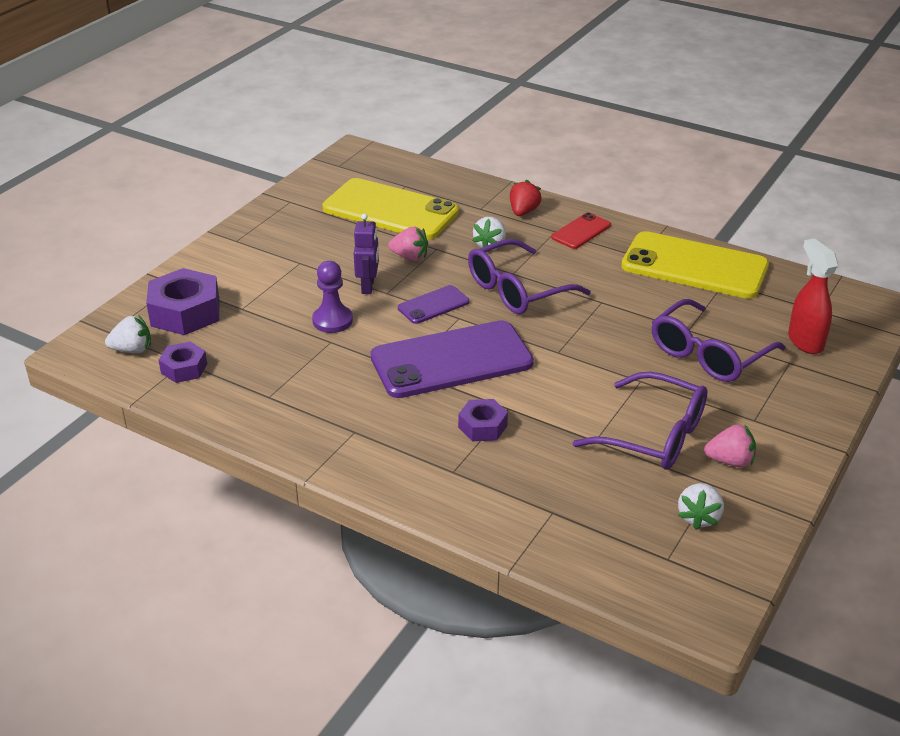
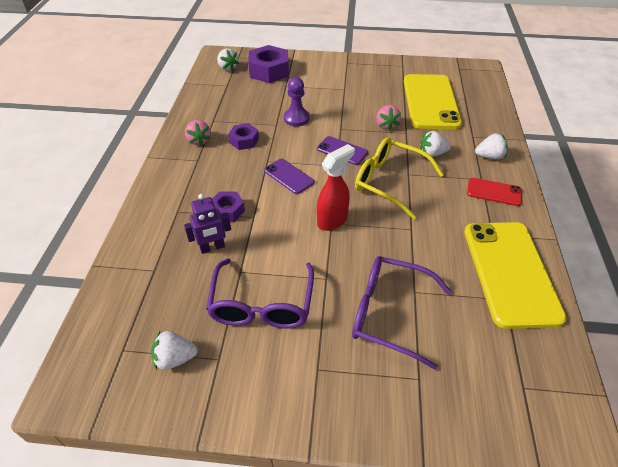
camera: 65 degrees right, 10 degrees up
purple nut [159,342,207,383] -> purple nut moved to [228,123,259,150]
purple robot [354,214,379,294] -> purple robot moved to [184,194,231,254]
purple phone [371,320,534,398] -> purple phone [264,158,314,194], size x0.47
purple glasses [468,239,591,314] -> yellow glasses [355,137,444,219]
red strawberry [510,180,541,216] -> white strawberry [475,133,508,160]
pink strawberry [704,424,756,467] -> pink strawberry moved to [185,120,211,147]
red spray bottle [788,238,838,354] -> red spray bottle moved to [317,144,355,231]

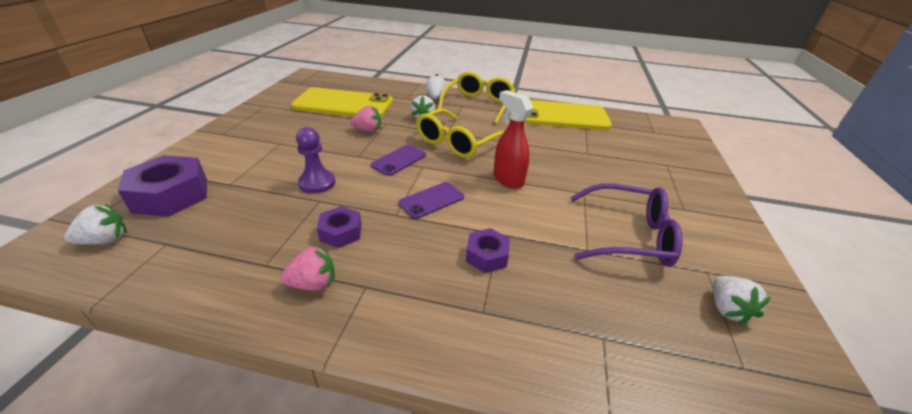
camera: 85 degrees left, 10 degrees down
purple robot [184,194,231,254] -> none
purple glasses [352,256,452,370] -> none
red phone [467,178,522,206] -> yellow glasses [438,72,515,124]

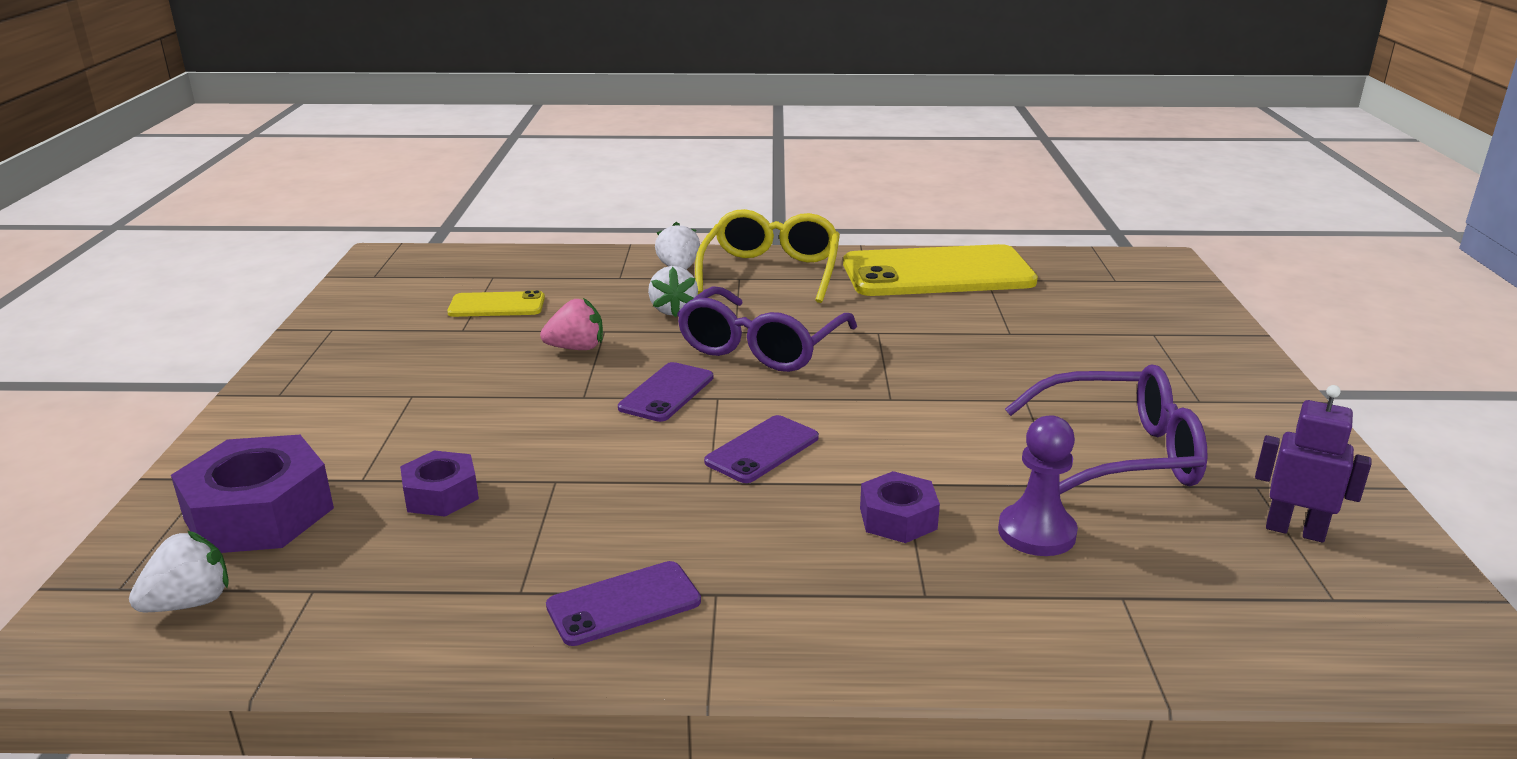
camera: 10 degrees left, 10 degrees down
pink strawberry [280,245,335,291] -> purple phone [546,561,701,646]
yellow phone [291,87,393,118] -> yellow phone [447,290,545,317], size x0.47
purple pawn [296,127,335,194] -> purple pawn moved to [998,415,1078,556]
purple nut [317,206,362,248] -> purple nut moved to [400,450,479,517]
yellow glasses [416,108,504,158] -> purple glasses [677,286,857,372]
red spray bottle [493,90,533,189] -> none
white strawberry [713,276,771,325] -> purple robot [1255,385,1372,543]

